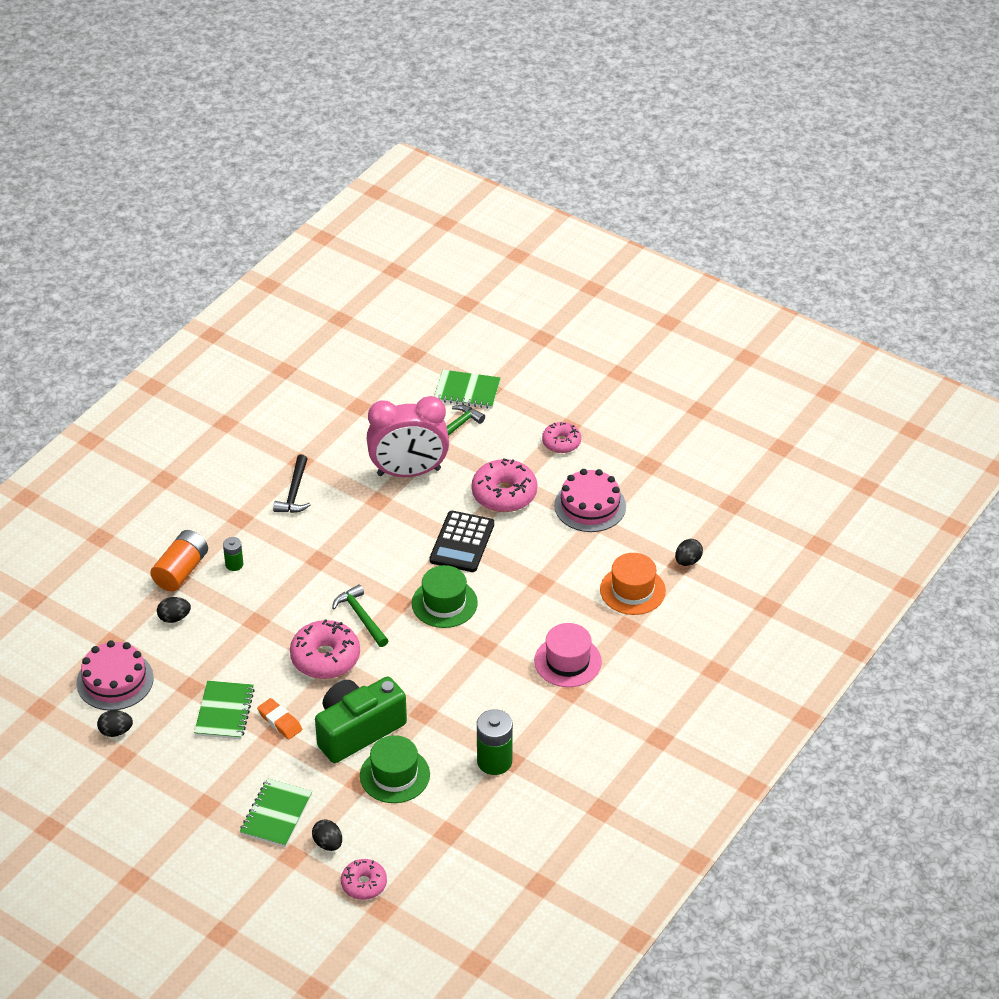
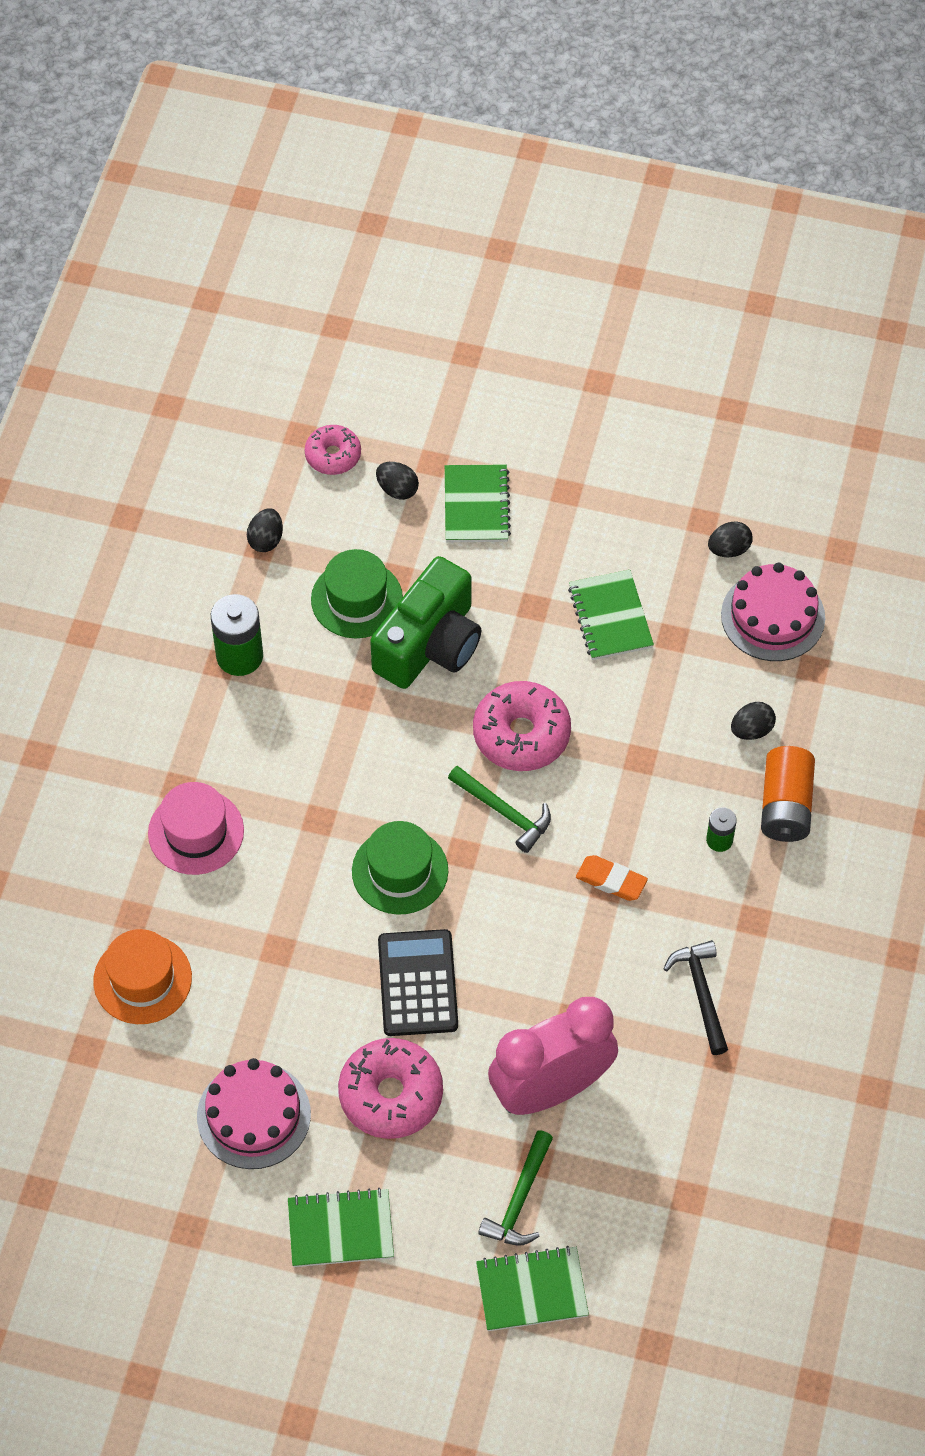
camera: 160 degrees right, 15 degrees up
orange eraser [257,698,302,739] -> orange eraser moved to [576,855,648,901]
pink donut [542,422,581,453] -> green notebook [288,1188,394,1267]
black egg [675,539,703,566] -> black egg moved to [247,509,283,552]

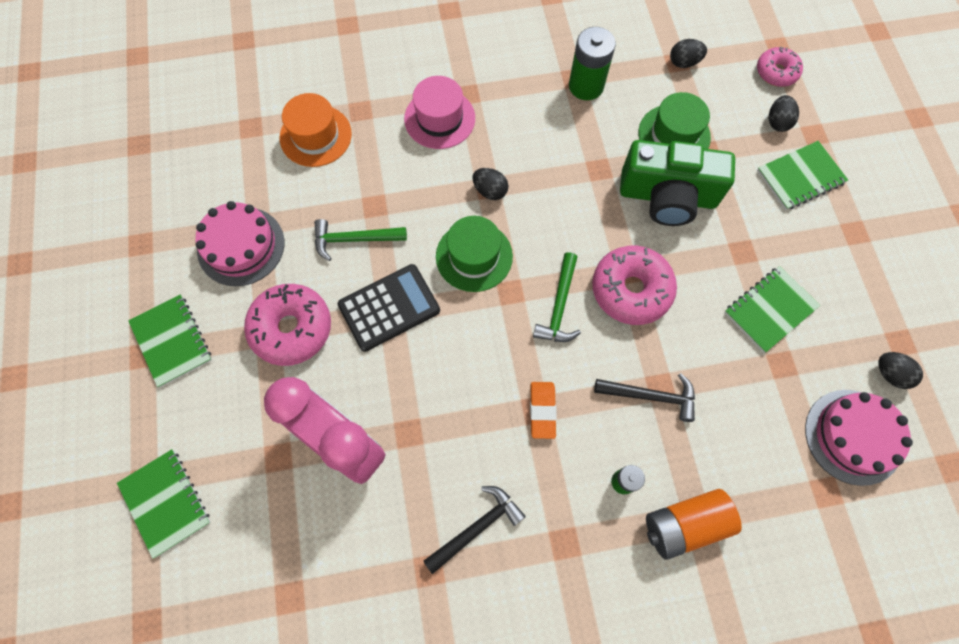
camera: 65 degrees right, 10 degrees up
green hammer [478,1130,553,1245] -> green hammer moved to [314,219,407,261]
black egg [731,702,776,740] -> black egg moved to [473,168,508,200]
none -> black hammer [594,373,695,422]

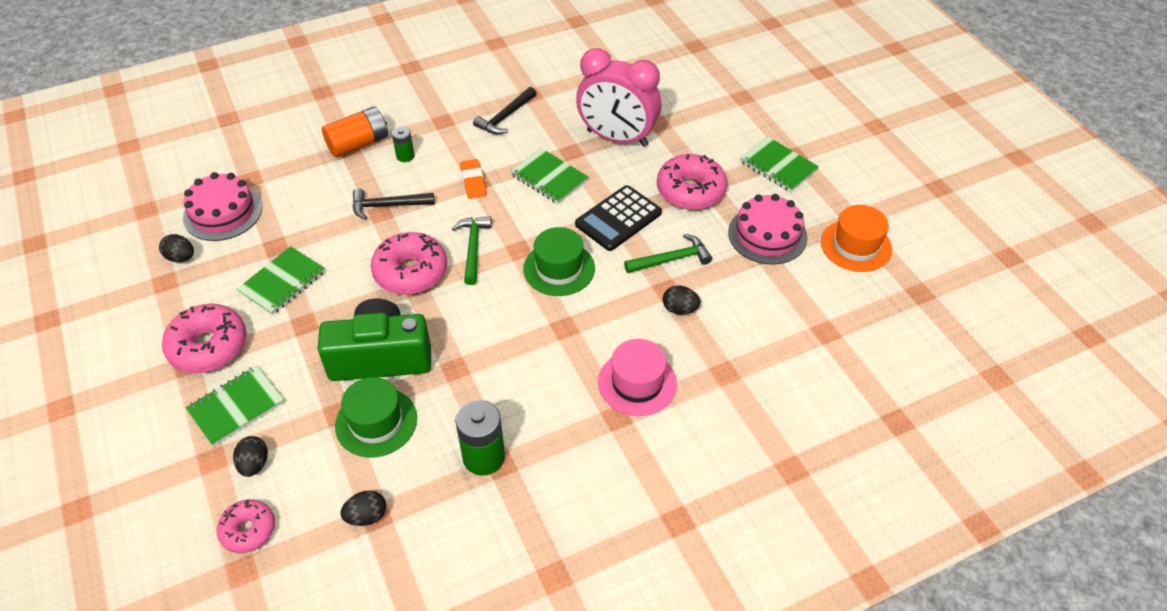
camera: 165 degrees right, 20 degrees down
green notebook [117,449,211,559] -> green notebook moved to [510,148,589,204]
orange hat [280,93,352,167] -> orange hat moved to [821,205,892,272]
black egg [473,168,508,200] -> black egg moved to [663,285,701,314]
none -> pink donut [162,304,247,373]

